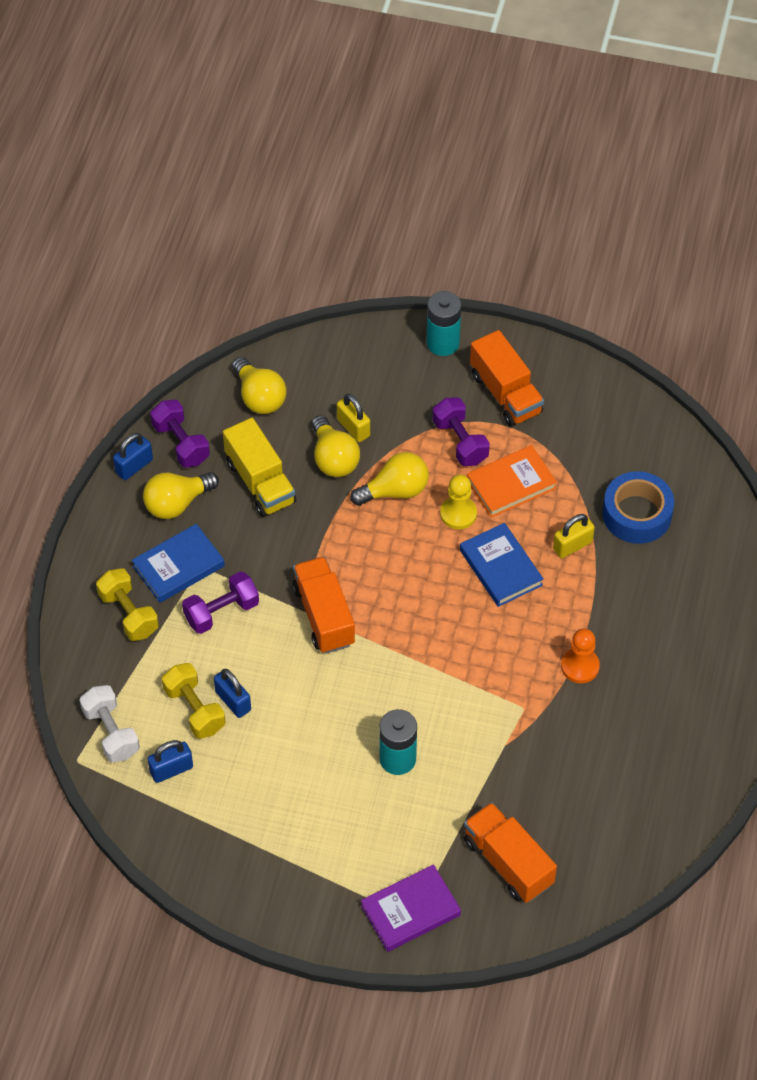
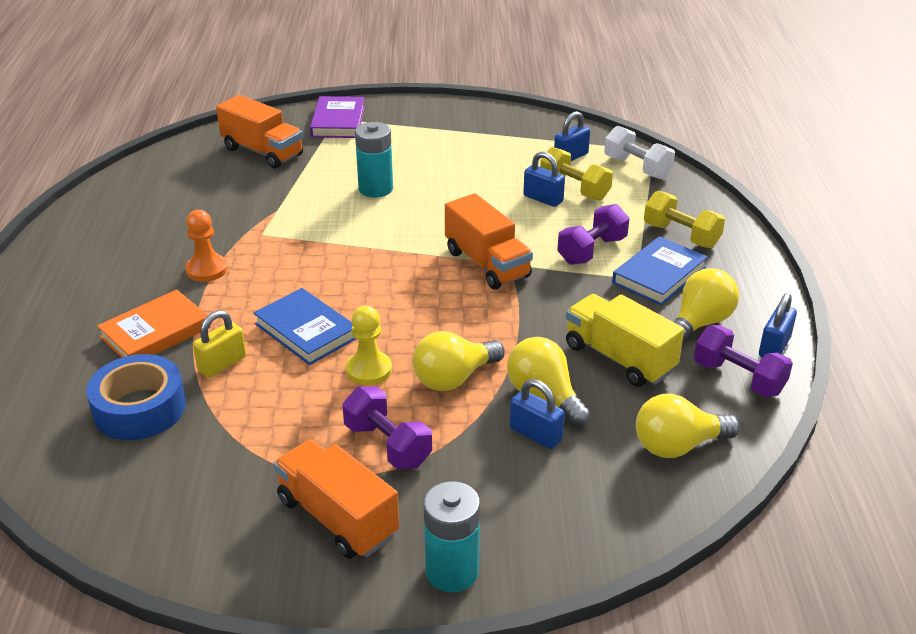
camera: 165 degrees right, 20 degrees down
yellow light bulb [232,357,287,414] -> yellow light bulb turned 60 degrees counterclockwise [636,394,740,458]
yellow padlock [337,394,370,442] -> blue padlock [510,379,565,449]
purple book [361,864,461,952] -> purple book turned 45 degrees counterclockwise [310,96,365,138]
orange book [467,445,557,518] -> orange book moved to [97,289,211,358]

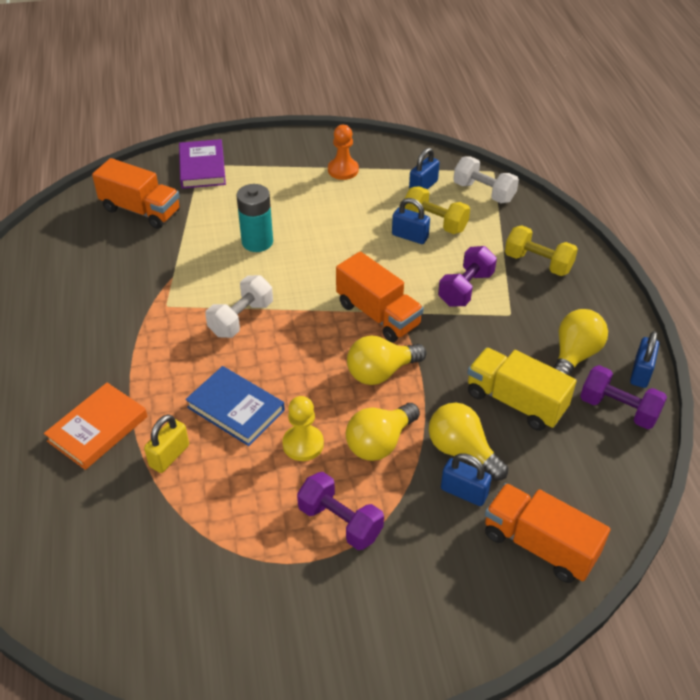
camera: 10 degrees left, 10 degrees up
blue tape [86,354,186,440] -> none
orange pawn [185,210,228,282] -> orange pawn moved to [328,125,359,180]
orange truck [274,439,399,559] -> orange truck moved to [485,483,610,583]
turquoise battery [424,481,480,592] -> none
blue book [612,236,708,305] -> none
yellow light bulb [636,394,740,458] -> yellow light bulb moved to [347,335,426,385]
none -> white dumbbell [205,275,273,338]

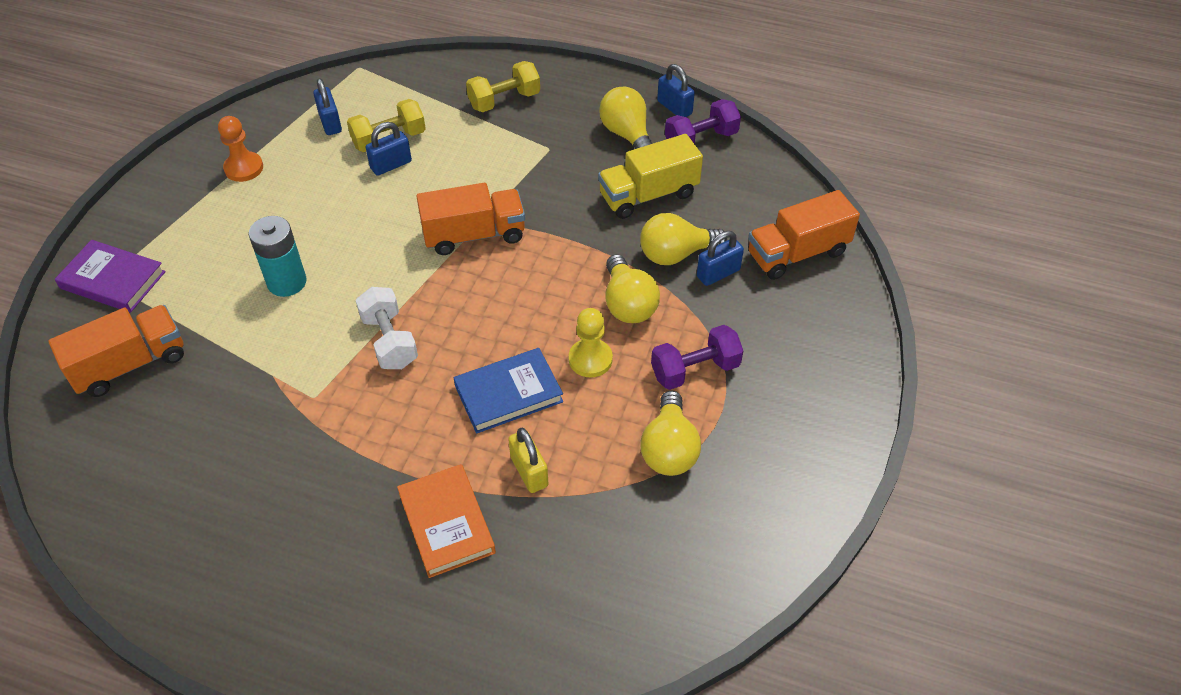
camera: 60 degrees left, 5 degrees up
yellow light bulb [347,335,426,385] -> yellow light bulb moved to [640,391,701,476]
purple dumbbell [438,246,497,306] -> none
white dumbbell [453,156,519,203] -> none

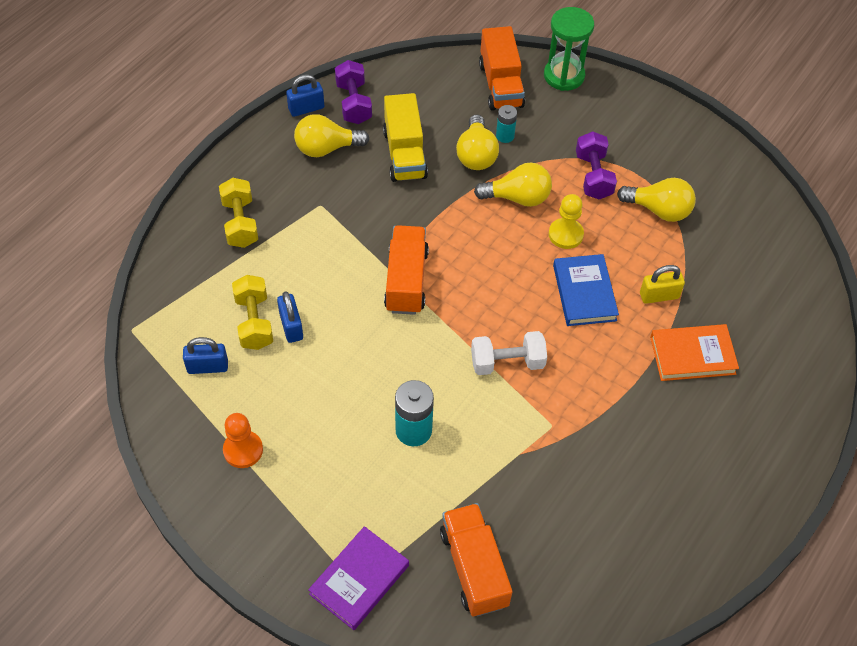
camera: 75 degrees left, 5 degrees up
blue padlock [697,231,744,286] -> turquoise battery [496,105,517,143]
none -> green hourglass [544,7,594,91]

